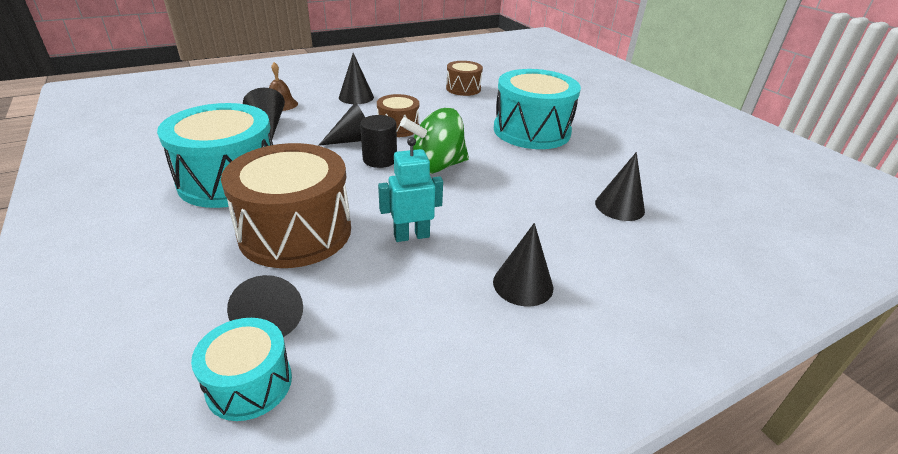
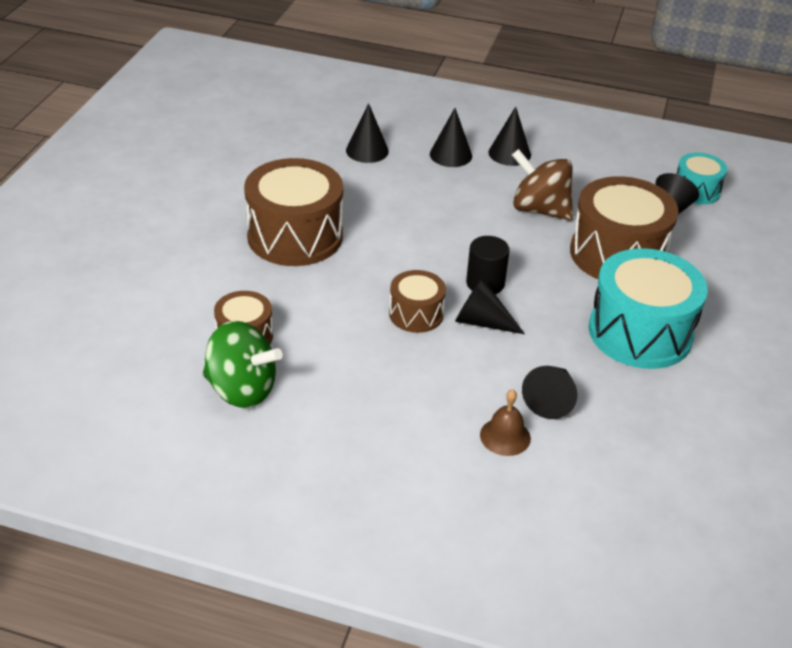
camera: 135 degrees left, 5 degrees up
black cone [339,53,374,104] -> black cone moved to [430,108,472,167]
turquoise robot [378,137,443,242] -> brown spinning top [512,149,573,221]
green spinning top [400,108,469,174] -> green spinning top moved to [203,321,283,408]
turquoise drum [494,69,581,149] -> brown drum [244,158,343,266]

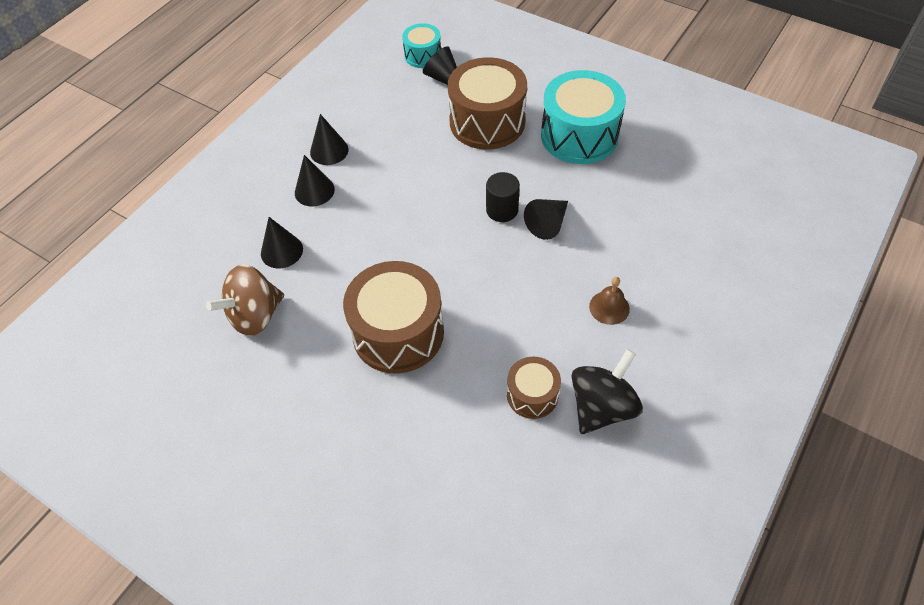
camera: 70 degrees left, 15 degrees up
green spinning top [203,321,283,408] -> black spinning top [572,349,643,434]
brown drum [389,270,446,333] -> none
brown bell [480,389,531,456] -> brown bell moved to [589,277,630,325]
brown spinning top [512,149,573,221] -> brown spinning top moved to [206,264,284,336]
black cone [522,366,577,419] -> none

